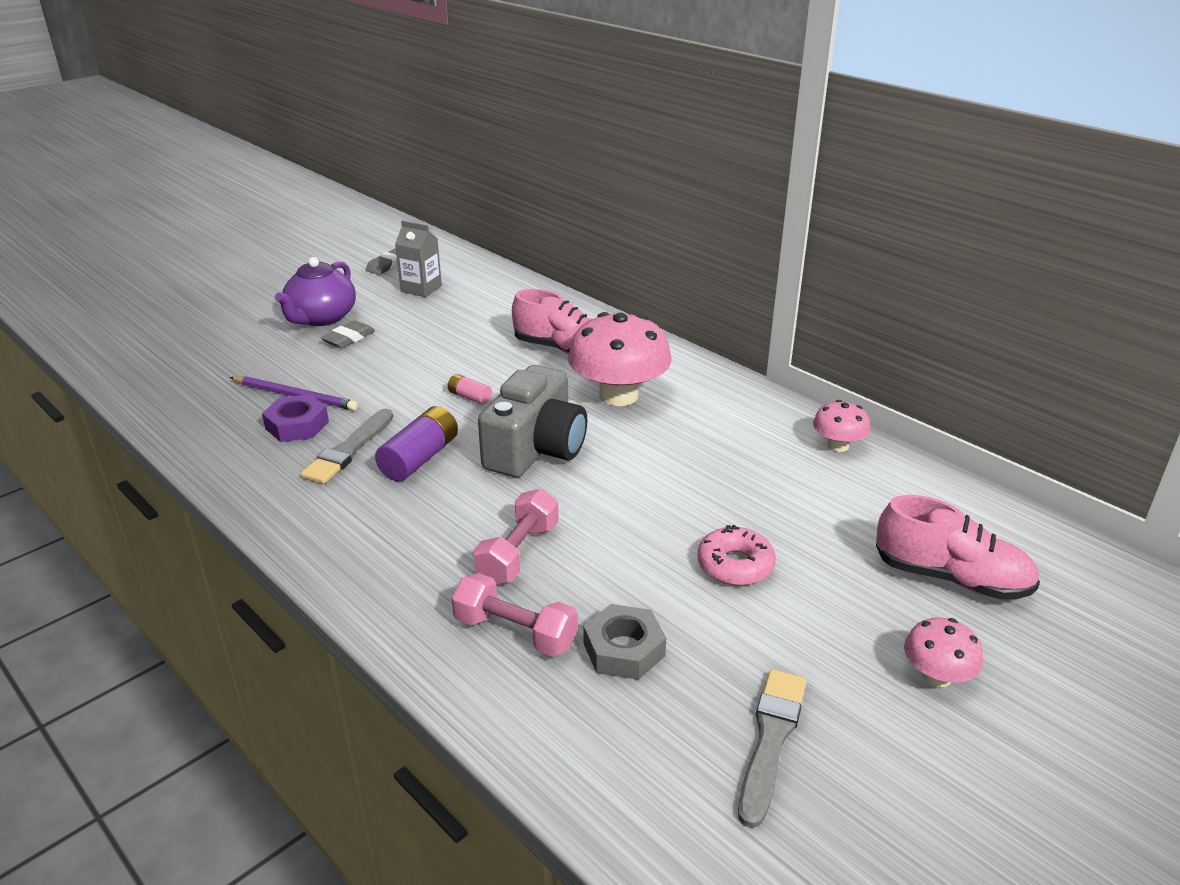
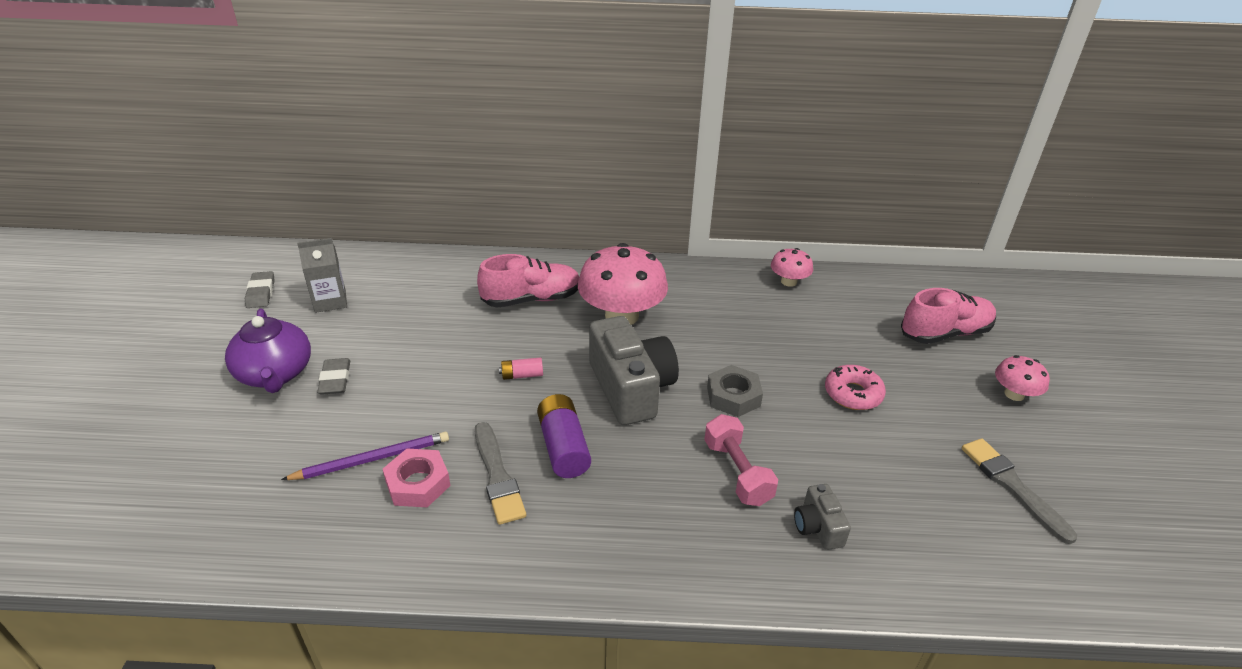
camera: 45 degrees left, 5 degrees up
purple nut [262,394,329,442] -> pink nut [383,449,451,507]
pink dumbbell [452,573,578,657] -> grey camera [794,484,851,550]
grey nut [583,604,666,680] -> grey nut moved to [707,365,763,417]

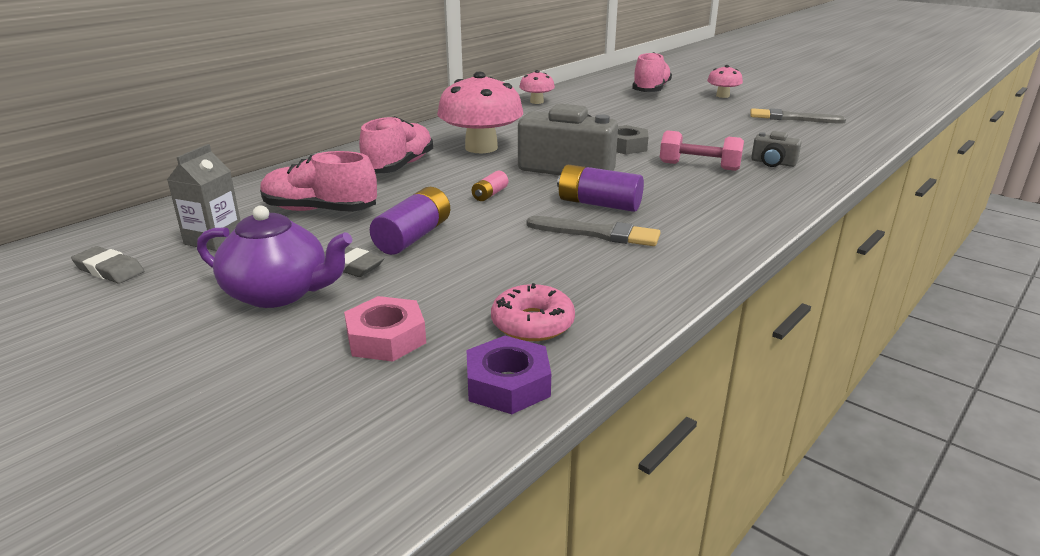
camera: 50 degrees left, 10 degrees down
purple pencil [281,432,449,480] -> none
pink nut [383,449,451,507] -> pink nut moved to [344,296,426,362]
pink donut [825,365,886,410] -> pink donut moved to [491,283,575,341]
none -> pink shoe [260,151,377,212]
none -> purple battery [370,187,450,255]
none -> purple nut [467,336,551,414]

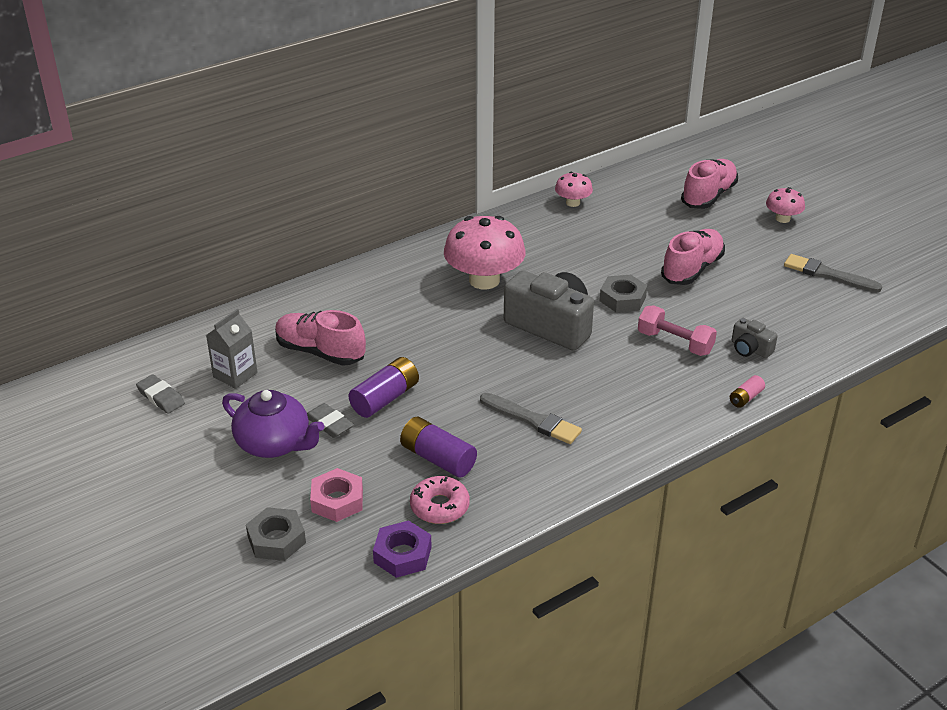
camera: 15 degrees right, 10 degrees up
pink shoe [359,116,433,173] -> pink shoe moved to [661,229,725,285]
pink battery [472,171,508,201] -> pink battery moved to [730,375,765,408]
purple battery [557,164,644,212] -> purple battery moved to [400,417,477,478]
none -> grey nut [246,507,306,561]

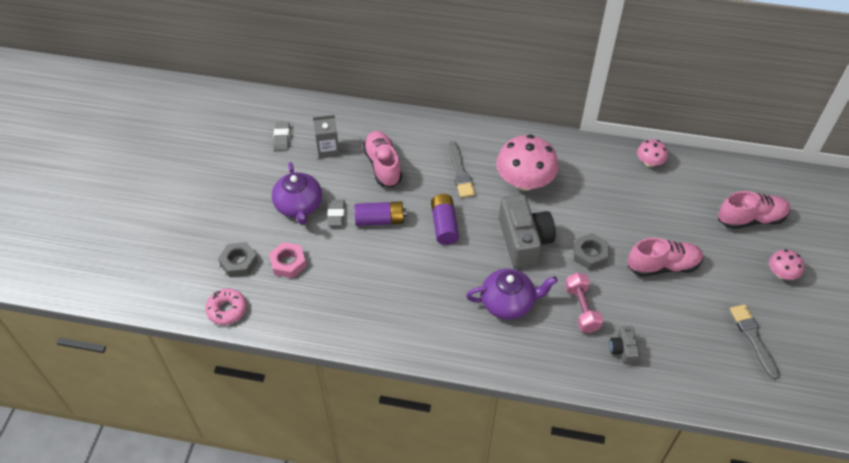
camera: 45 degrees right, 15 degrees up
purple nut [373,520,432,578] -> none
purple battery [400,417,477,478] -> purple battery moved to [431,194,459,245]
pink donut [410,476,470,524] -> pink donut moved to [205,288,247,325]
grey brush [480,393,582,444] -> grey brush moved to [448,141,475,198]
pink battery [730,375,765,408] -> none
none -> purple teapot [466,269,558,320]

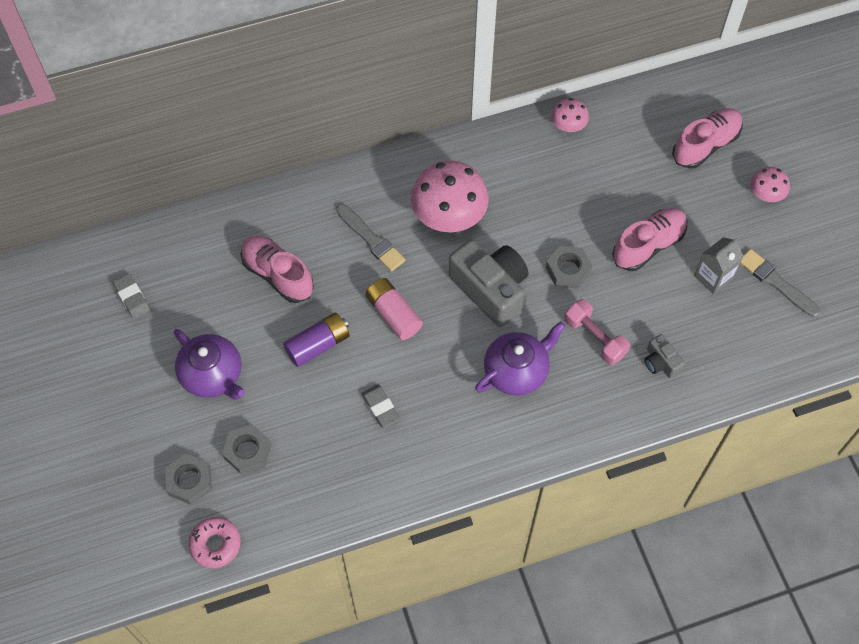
camera: 30 degrees left, 10 degrees up
pink nut [269,242,307,278] -> grey nut [222,424,271,475]
grey carton [313,114,340,159] -> grey carton moved to [694,237,744,295]
grey eraser [327,200,345,225] -> grey eraser moved to [361,385,400,428]
purple battery [431,194,459,245] -> pink battery [365,278,423,340]

